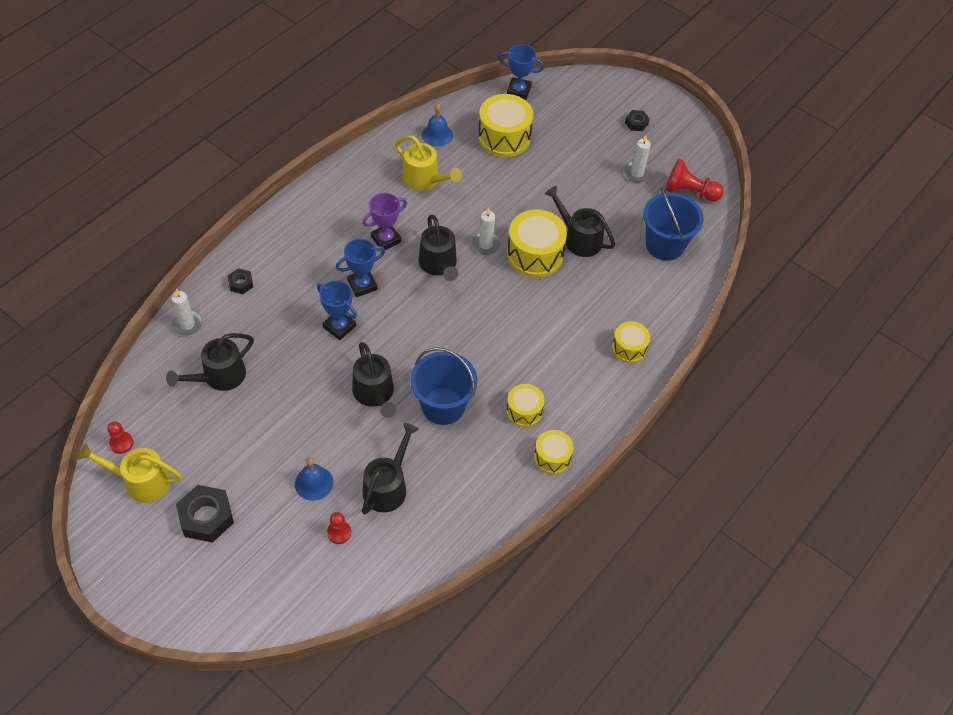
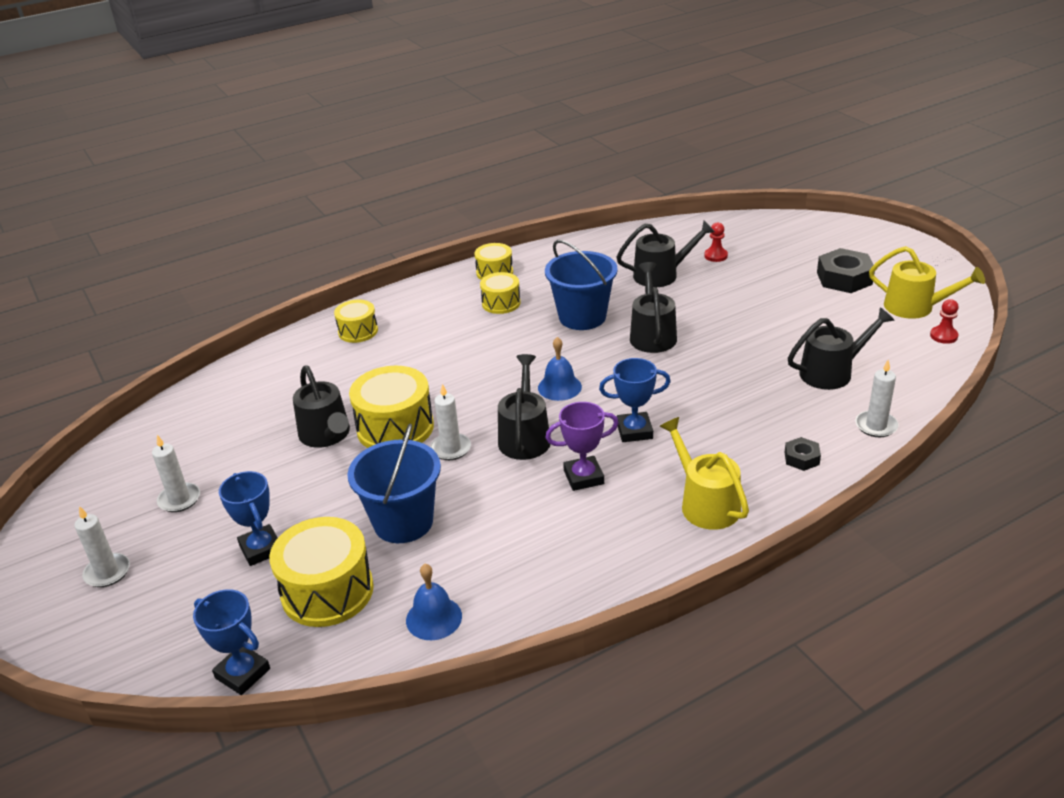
camera: 155 degrees left, 20 degrees down
blue bell [295,457,333,501] -> blue bell moved to [538,337,582,401]
blue trophy [317,280,357,340] -> blue trophy moved to [219,471,278,566]
black watering can [362,423,419,515] -> black watering can turned 150 degrees counterclockwise [616,220,715,287]
yellow watering can [395,135,462,191] -> yellow watering can moved to [660,417,749,530]
black nut [625,110,650,131] -> white candle [74,506,130,587]
blue bucket [643,187,703,261] -> blue bucket moved to [347,424,441,543]
red pawn [665,159,724,202] -> none

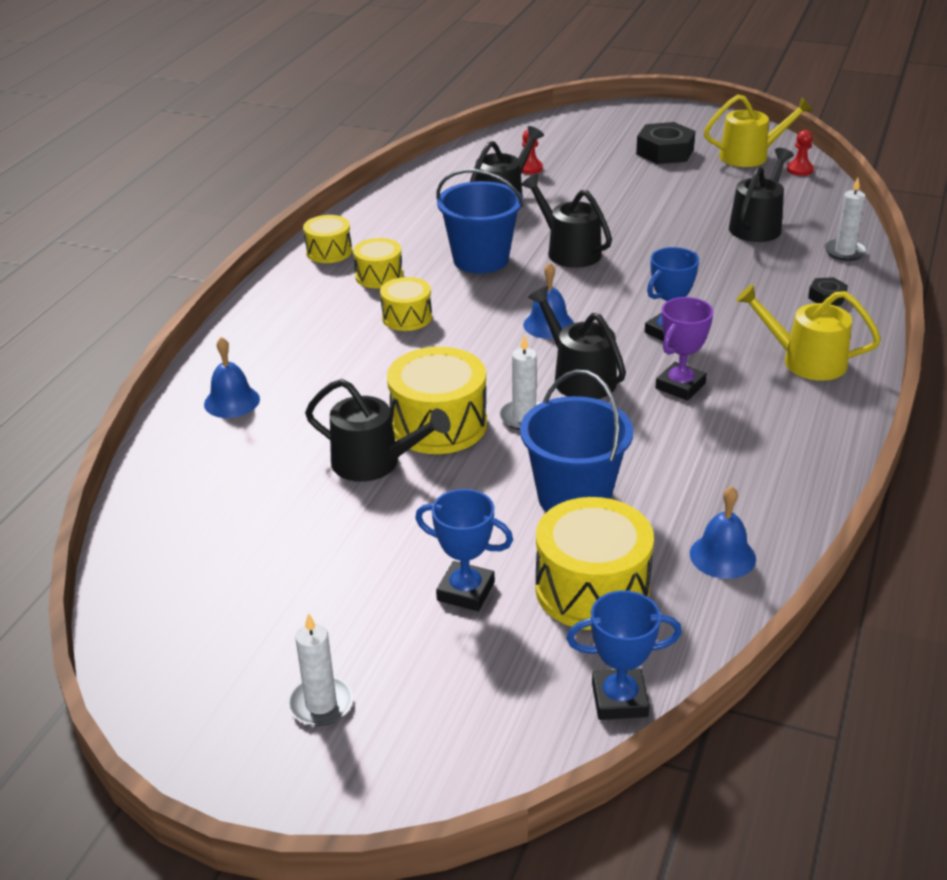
camera: 40 degrees left, 0 degrees up
white candle [152,435,200,512] -> none
yellow drum [334,300,378,343] -> yellow drum moved to [380,277,432,331]
none -> blue bell [204,337,260,418]

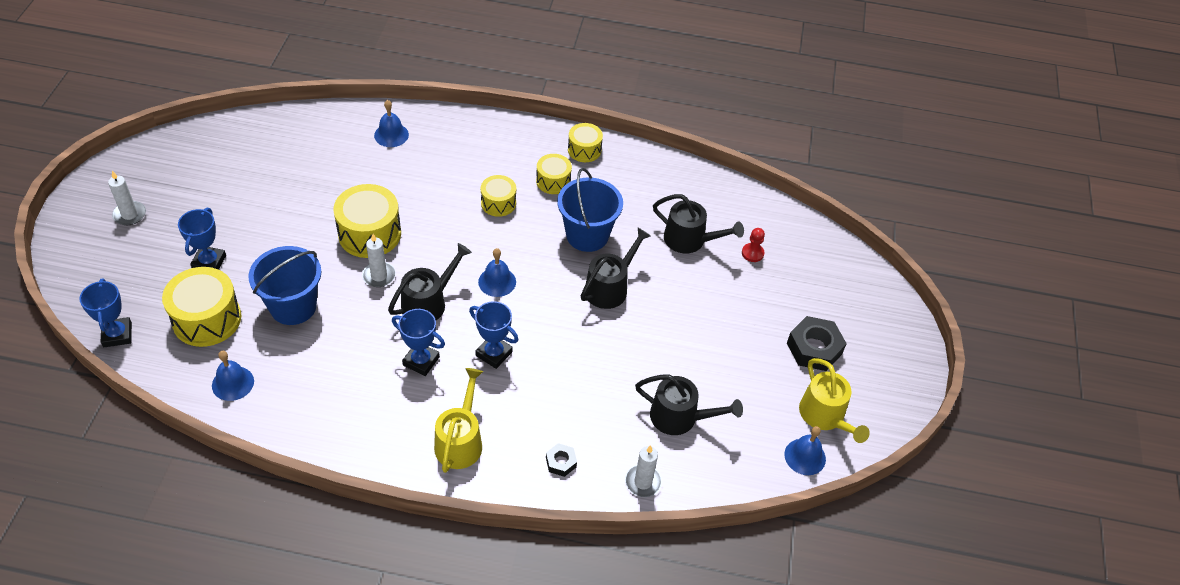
camera: 75 degrees right, 15 degrees up
black watering can [305,379,451,482] -> none
purple trophy [655,297,713,400] -> blue trophy [392,309,445,376]
red pawn [787,130,814,176] -> blue bell [784,426,826,475]

